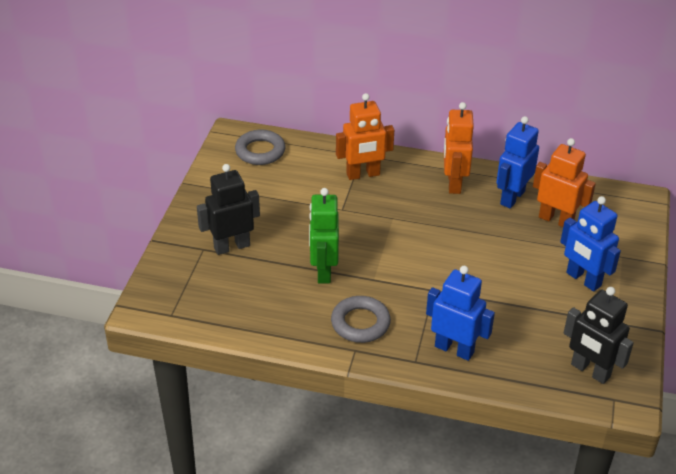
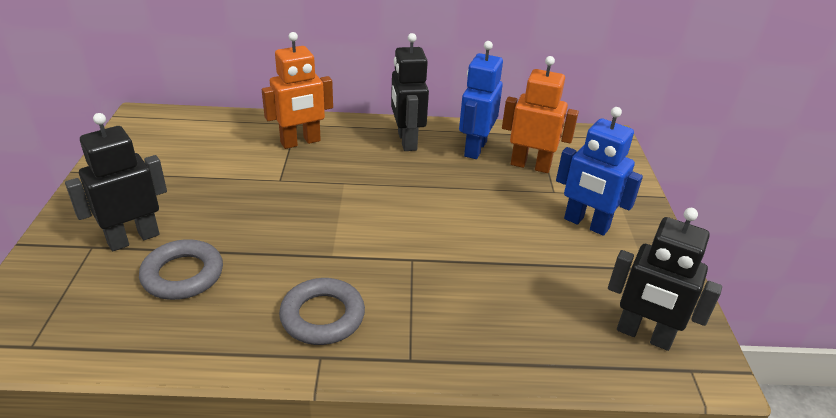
camera: 15 degrees left, 5 degrees down
grey ring [235,130,285,165] -> grey ring moved to [139,239,223,300]
green robot [309,188,339,283] -> none
blue robot [426,266,495,361] -> none
orange robot [444,102,474,194] -> black robot [391,33,429,151]

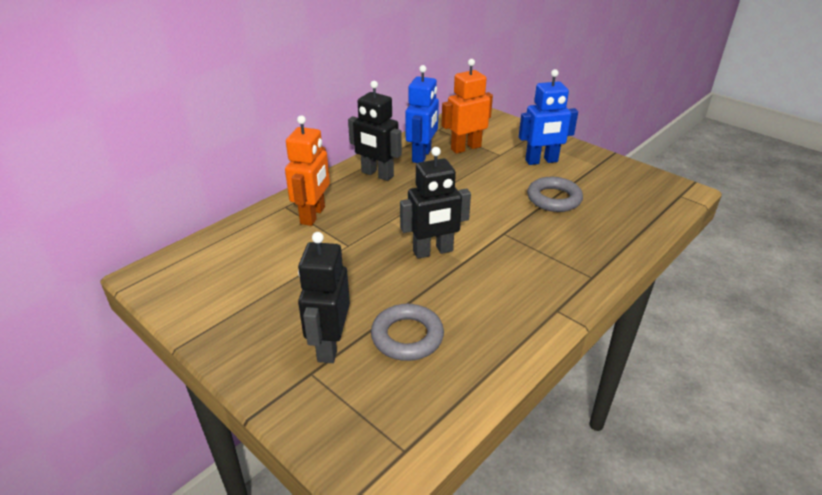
camera: 45 degrees left, 0 degrees up
grey ring [279,278,365,345] -> grey ring moved to [527,177,583,212]
blue robot [459,41,503,159] -> blue robot turned 135 degrees counterclockwise [405,65,439,163]
black robot [608,208,722,351] -> black robot moved to [400,147,471,259]

